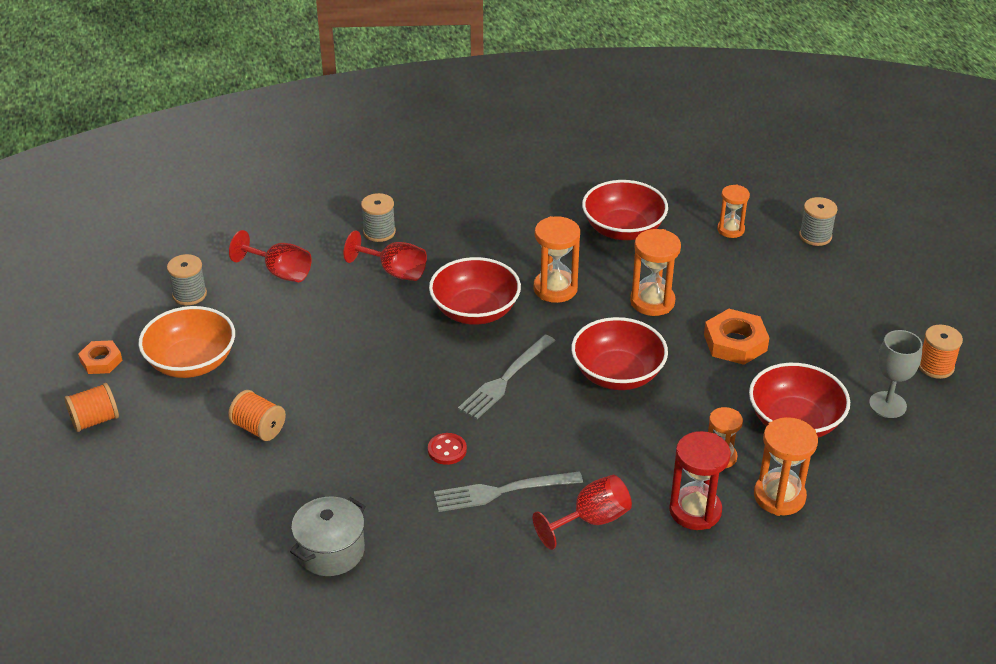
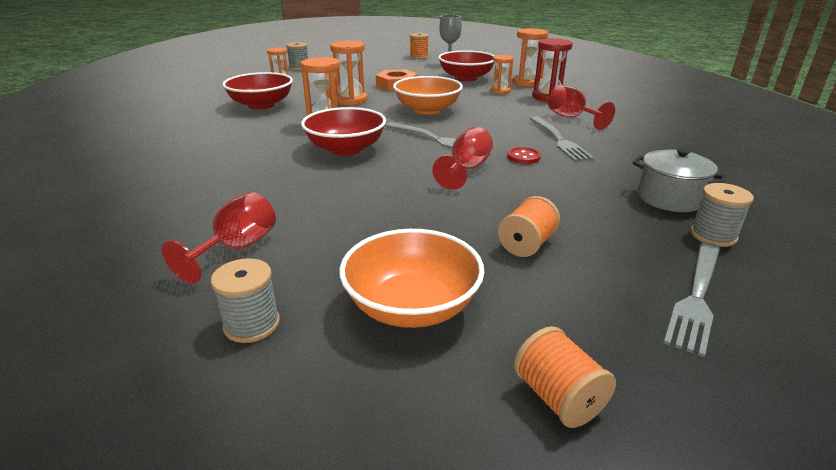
camera: 90 degrees left, 10 degrees down
orange nut [78,340,122,374] -> none
red goblet [344,231,427,281] -> red goblet moved to [432,127,493,190]
grey spool [361,193,396,242] -> grey spool moved to [690,183,754,247]
red bowl [571,317,668,390] -> orange bowl [393,76,463,114]
none -> grey fork [664,242,720,357]

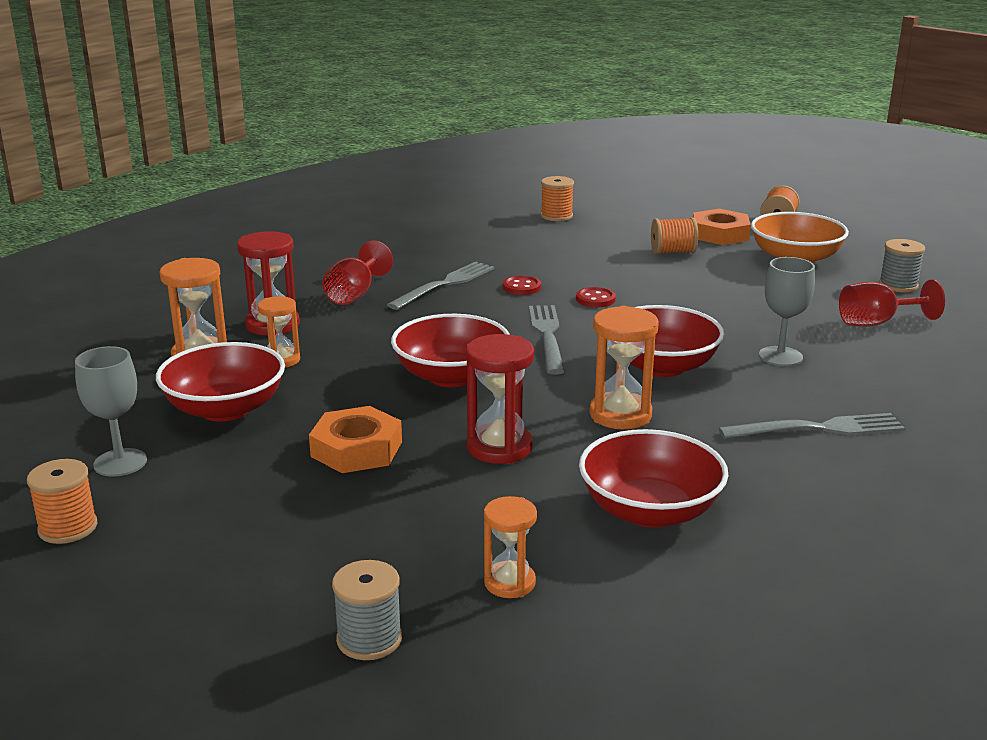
camera: 130 degrees left, 5 degrees down
orange hourglass [330,41,367,106] -> red hourglass [466,334,534,464]
orange bowl [393,76,463,114] -> red bowl [391,314,510,387]
red goblet [432,127,493,190] -> red button [576,287,616,307]
grey pot [633,148,727,212] -> none
grey fork [664,242,720,357] -> grey fork moved to [719,413,905,439]
grey spool [690,183,754,247] -> orange spool [541,176,574,221]
none -> orange nut [693,209,751,245]
none -> grey goblet [759,257,815,366]

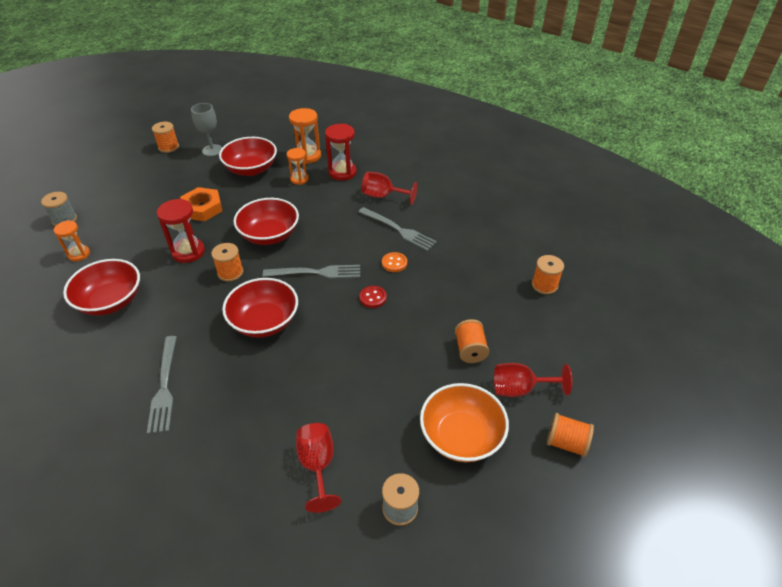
camera: 90 degrees right, 20 degrees up
red button [503,275,541,295] -> orange button [382,252,407,272]
orange hourglass [589,306,659,429] -> none
orange nut [693,209,751,245] -> red goblet [494,363,572,397]
grey goblet [759,257,815,366] -> none
none -> orange spool [211,243,243,282]

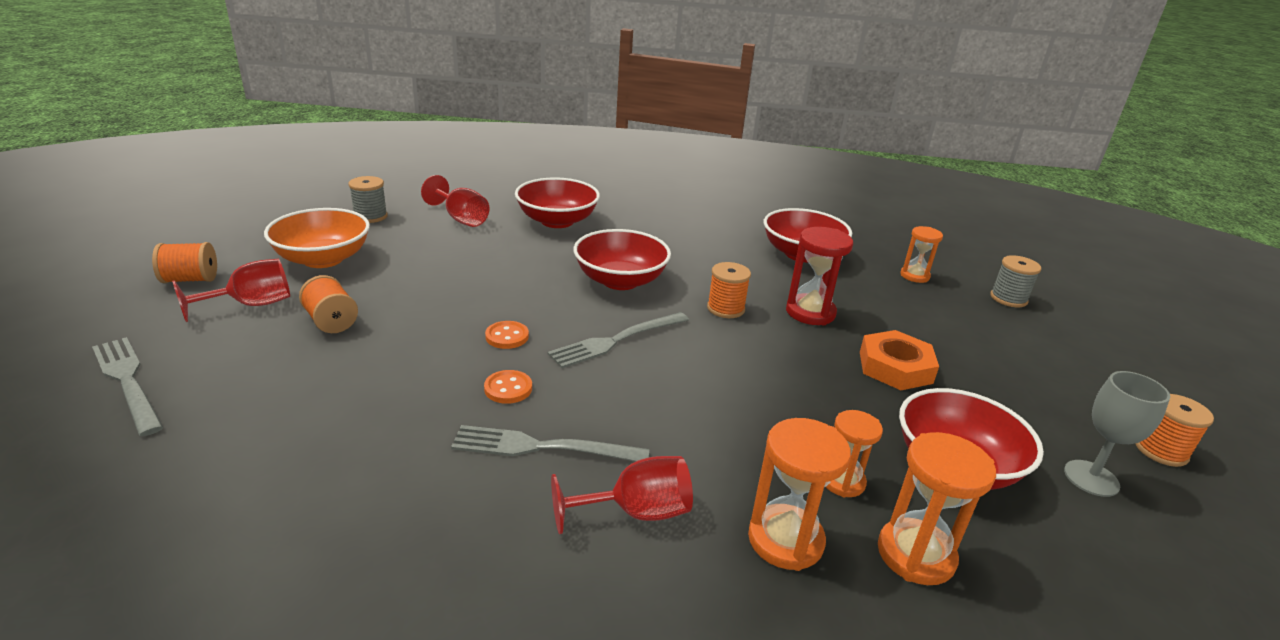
camera: 145 degrees right, 15 degrees down
grey fork [147,336,177,434] -> grey fork moved to [92,337,163,436]
red bowl [233,198,299,245] -> red bowl moved to [515,177,600,228]
red hourglass [325,124,356,181] -> orange hourglass [748,418,851,571]
red button [359,286,387,308] -> orange button [485,321,529,349]
orange spool [532,255,564,294] -> none

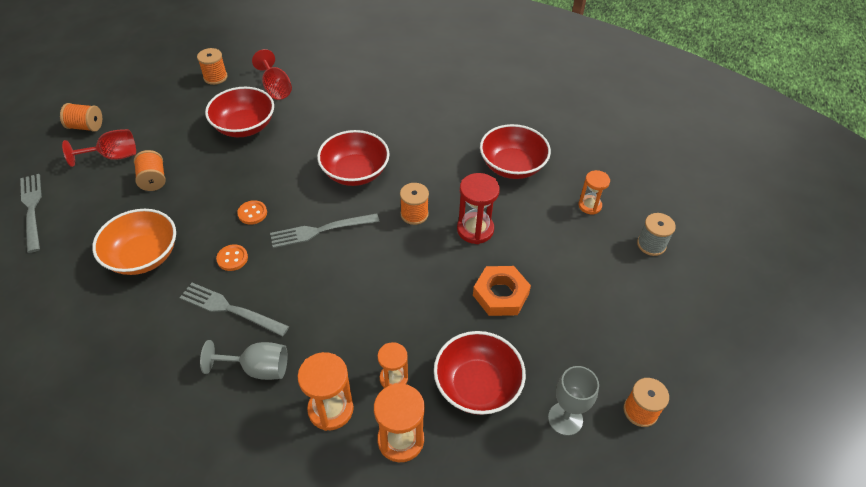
camera: 20 degrees right, 20 degrees up
orange bowl [264,208,370,268] -> orange bowl moved to [92,209,176,275]
grey spool [348,176,388,223] -> orange spool [197,48,227,85]
red bowl [515,177,600,228] -> red bowl moved to [205,87,274,137]
red goblet [551,456,693,534] -> grey goblet [200,340,288,380]

